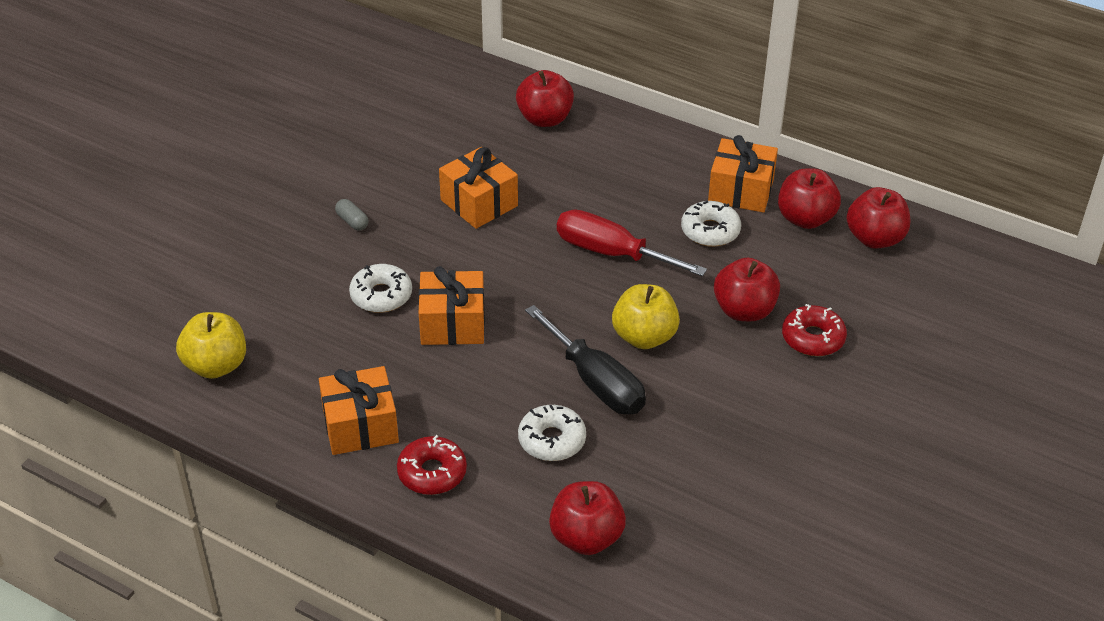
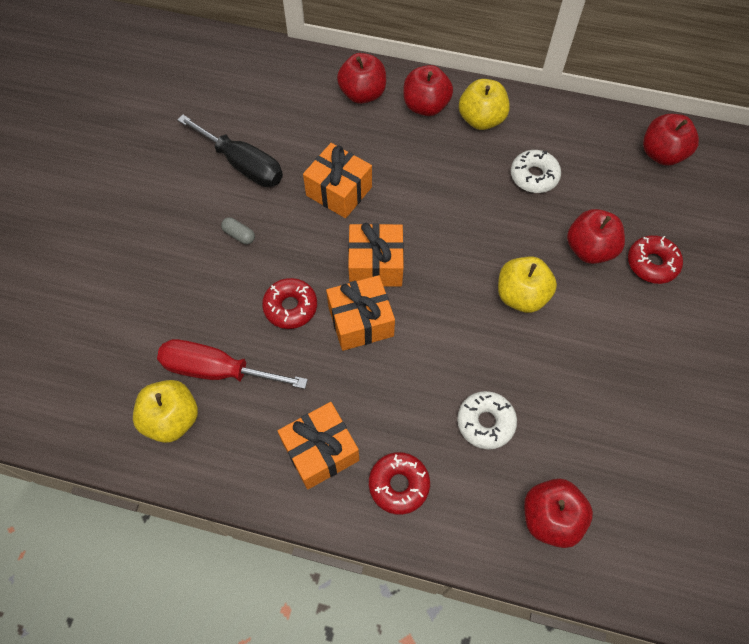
camera: 15 degrees left, 20 degrees up
white donut [349,264,412,313] -> red donut [262,278,317,329]
black screwdriver [525,305,646,414] -> black screwdriver moved to [177,115,283,187]
red screwdriver [557,210,707,276] -> red screwdriver moved to [157,339,308,389]
orange gift [708,135,778,213] -> orange gift moved to [348,223,404,287]
red apple [778,168,841,229] -> red apple moved to [403,65,453,116]
none -> yellow apple [459,79,510,130]

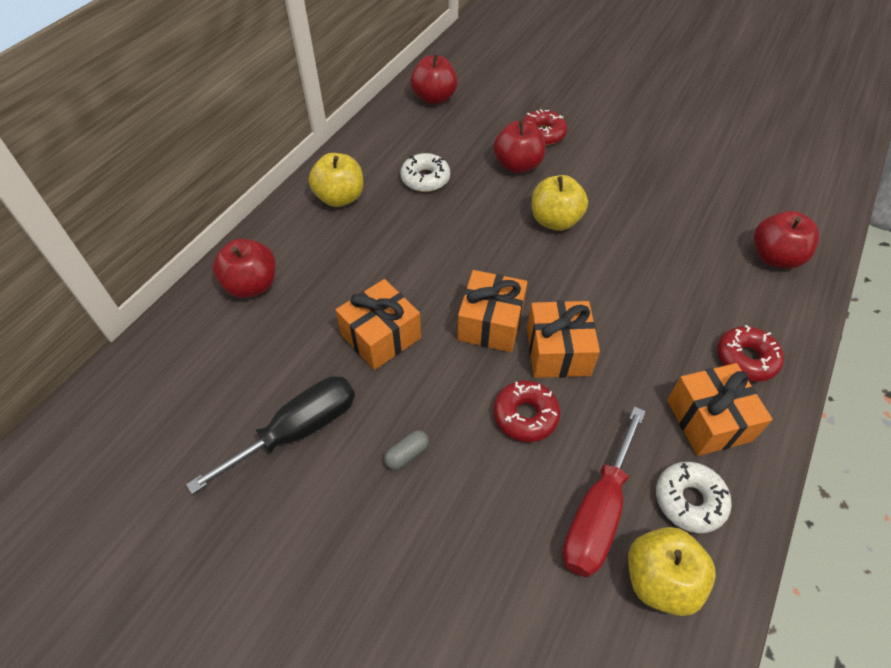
camera: 75 degrees left, 10 degrees down
red apple [403,65,453,116] -> none
white donut [457,391,517,449] -> white donut moved to [656,462,732,533]

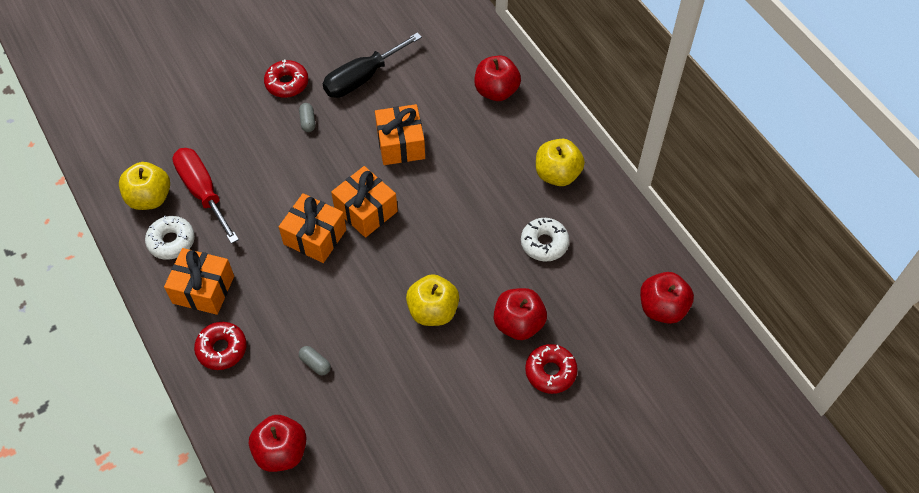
camera: 120 degrees right, 5 degrees up
black screwdriver [186,376,355,494] -> black screwdriver turned 60 degrees clockwise [323,33,422,98]
red donut [494,381,560,442] -> red donut moved to [264,59,308,98]
none -> grey capsule [299,346,331,375]

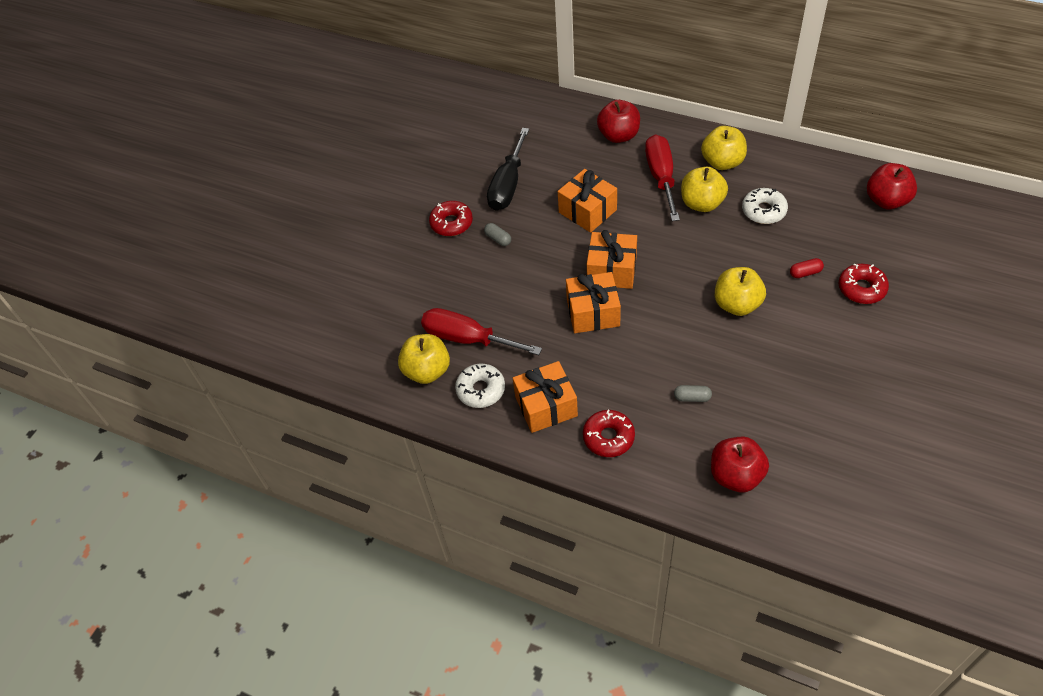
camera: 30 degrees left, 5 degrees down
red apple [494,288,547,340] -> red capsule [790,258,824,278]
none -> red screwdriver [645,134,680,221]
none -> yellow apple [681,167,728,212]

